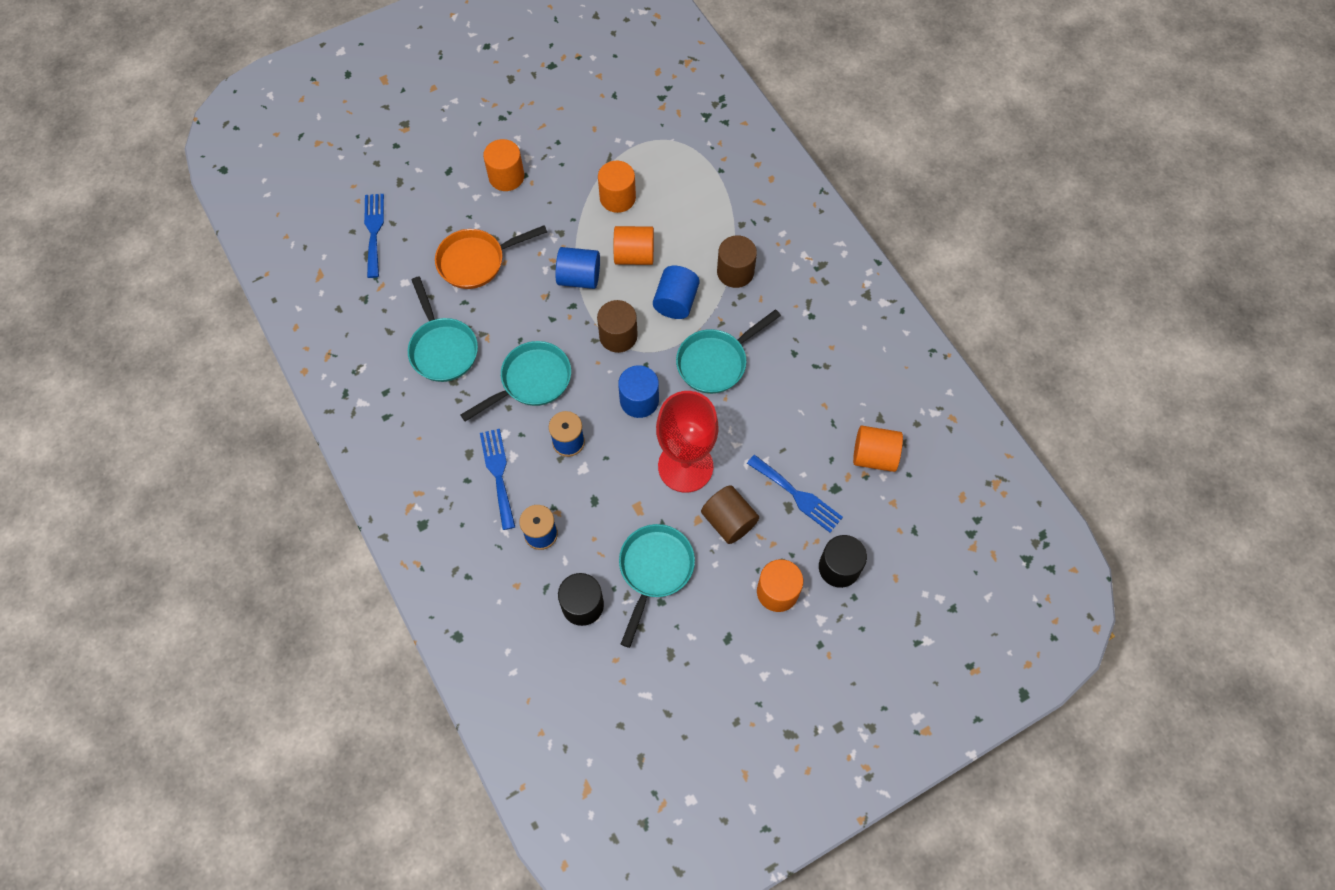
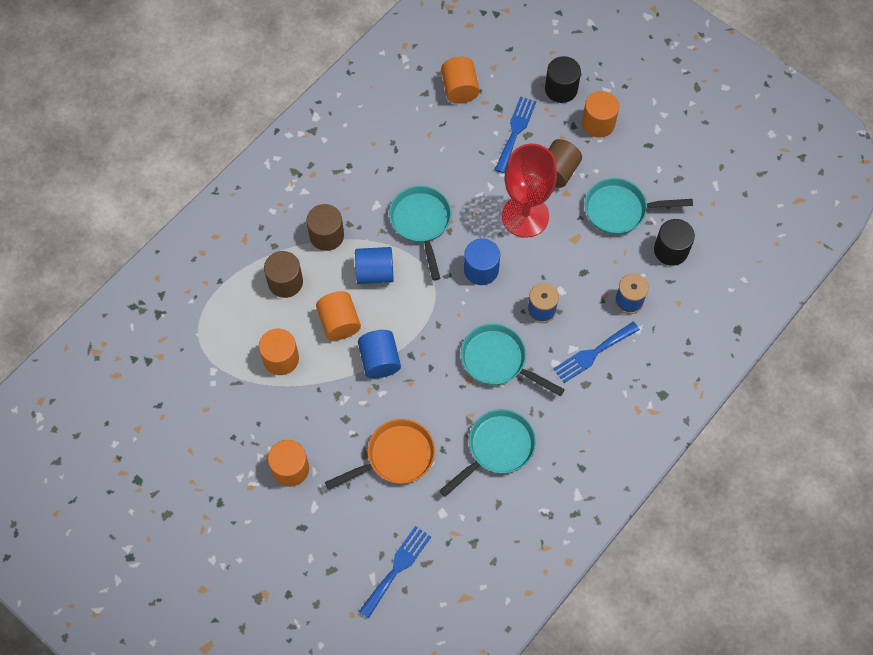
camera: 110 degrees left, 0 degrees up
blue fork [364,194,384,278] -> blue fork turned 150 degrees clockwise [359,526,431,619]
orange pan [435,225,547,289] -> orange pan turned 75 degrees counterclockwise [325,419,435,490]
brown cylinder [597,300,638,353] -> brown cylinder moved to [264,251,303,298]
turquoise pan [676,309,781,394] -> turquoise pan turned 135 degrees counterclockwise [389,186,452,281]

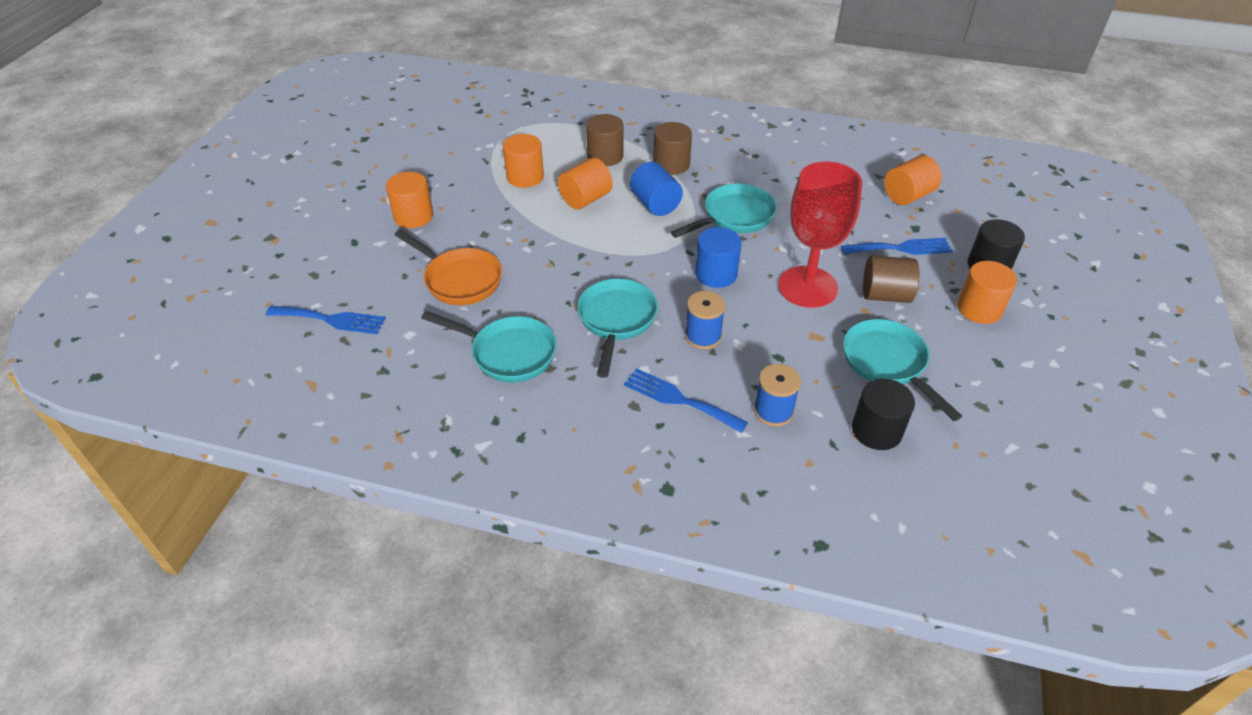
camera: 65 degrees right, 20 degrees down
blue cylinder [358,330,401,378] -> none

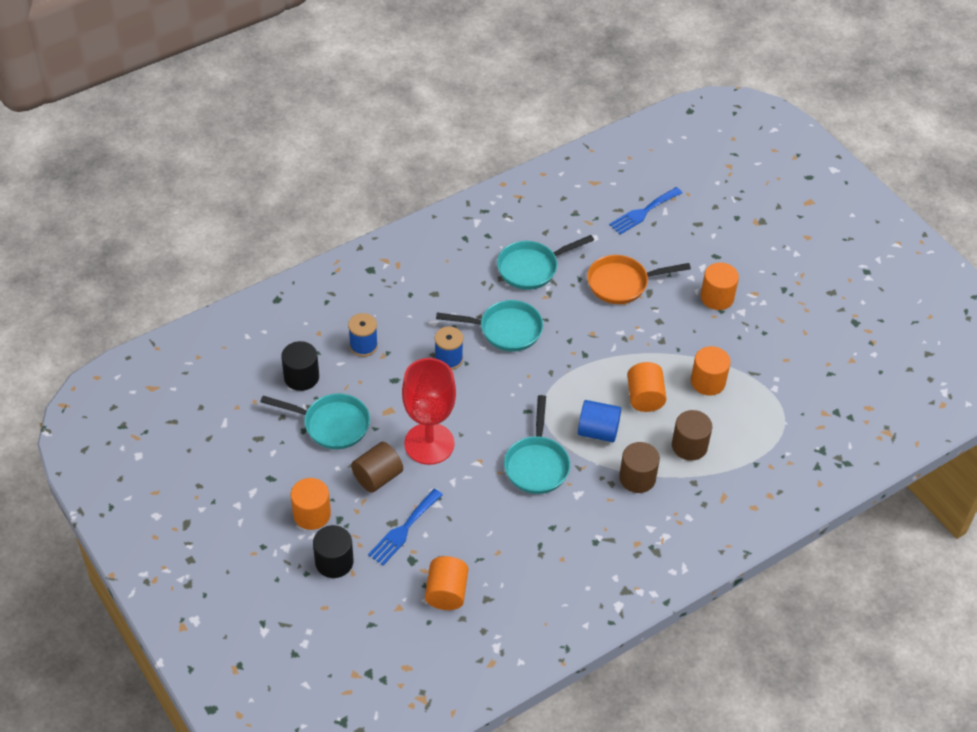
camera: 130 degrees right, 5 degrees up
turquoise pan [577,278,658,378] -> turquoise pan turned 45 degrees counterclockwise [436,300,543,352]
blue fork [624,368,748,433] -> none
blue cylinder [695,227,741,288] -> none

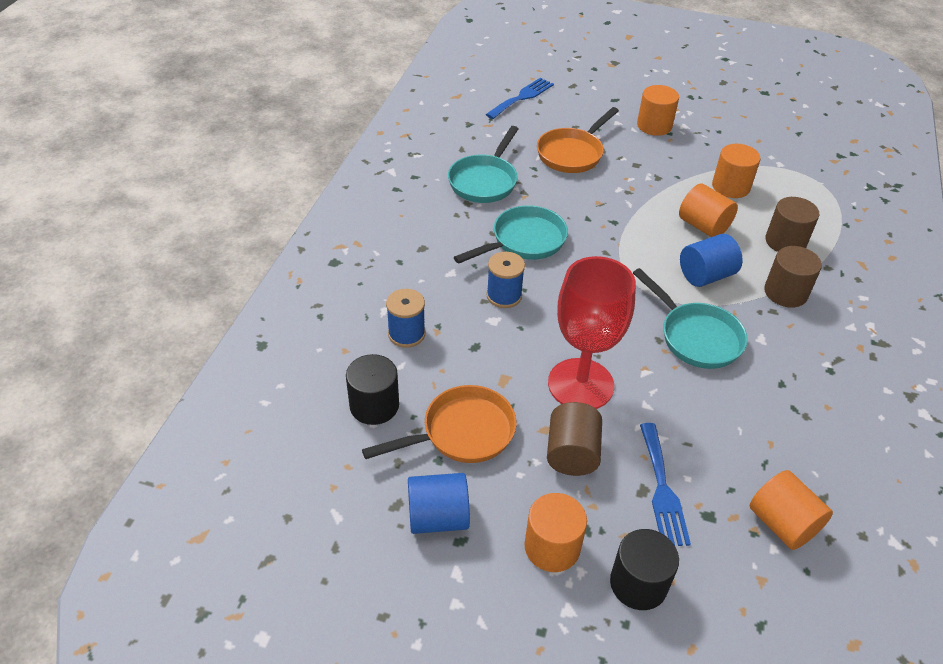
camera: 40 degrees left, 5 degrees down
turquoise pan [260,394,370,449] -> orange pan [362,385,517,463]
blue fork [609,187,682,235] -> blue fork turned 150 degrees counterclockwise [485,78,554,119]
none -> blue cylinder [408,473,470,534]

